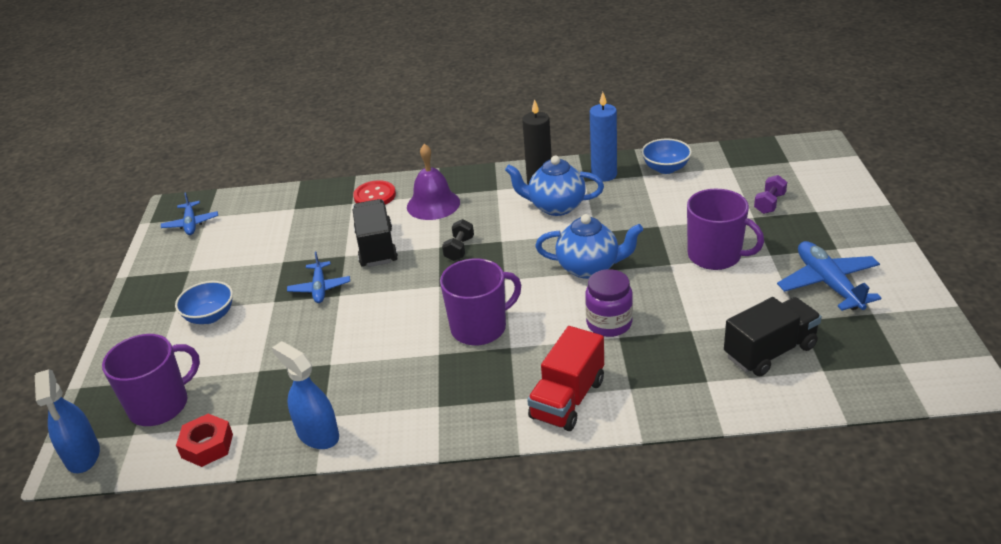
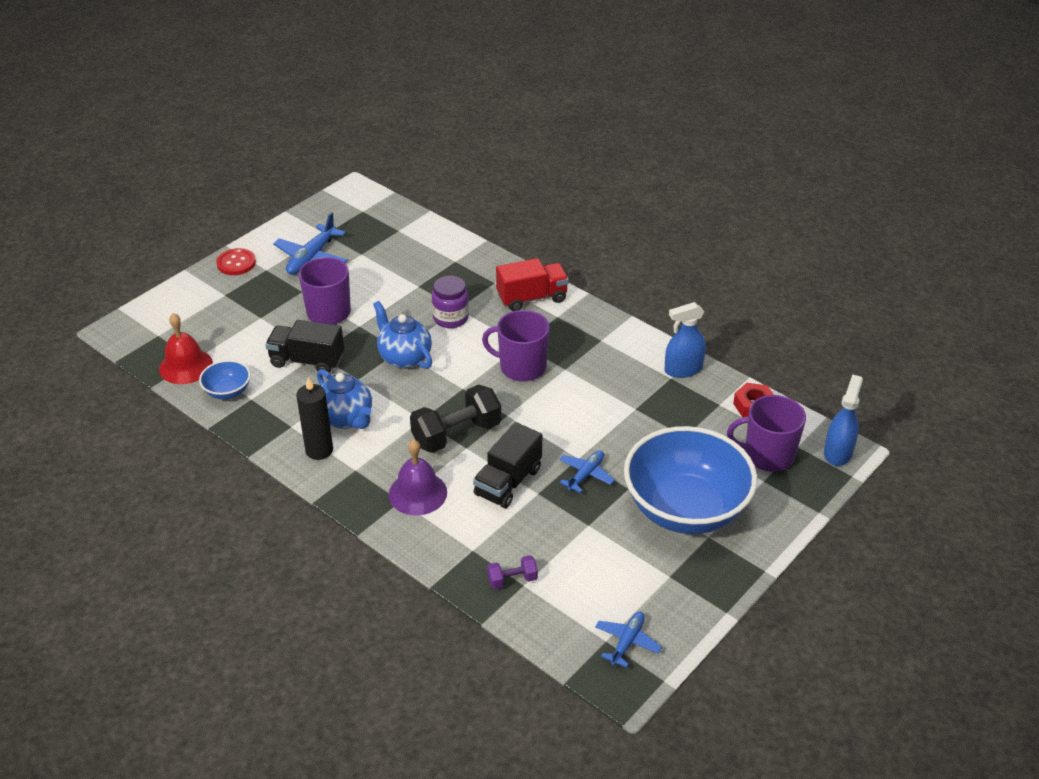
camera: 140 degrees left, 5 degrees up
blue bowl [175,281,233,324] -> blue bowl [624,426,757,534], size x2.35
blue spray bottle [272,341,339,449] -> blue spray bottle turned 75 degrees clockwise [664,302,706,378]
red button [353,180,396,205] -> red button moved to [216,248,256,275]
black dumbbell [442,219,474,261] -> black dumbbell [410,385,501,453], size x2.00
blue candle [590,92,617,182] -> none
black truck [724,297,822,376] -> black truck moved to [265,320,344,373]
purple dumbbell [754,175,787,214] -> purple dumbbell moved to [487,555,538,589]
none -> red bell [159,313,213,384]

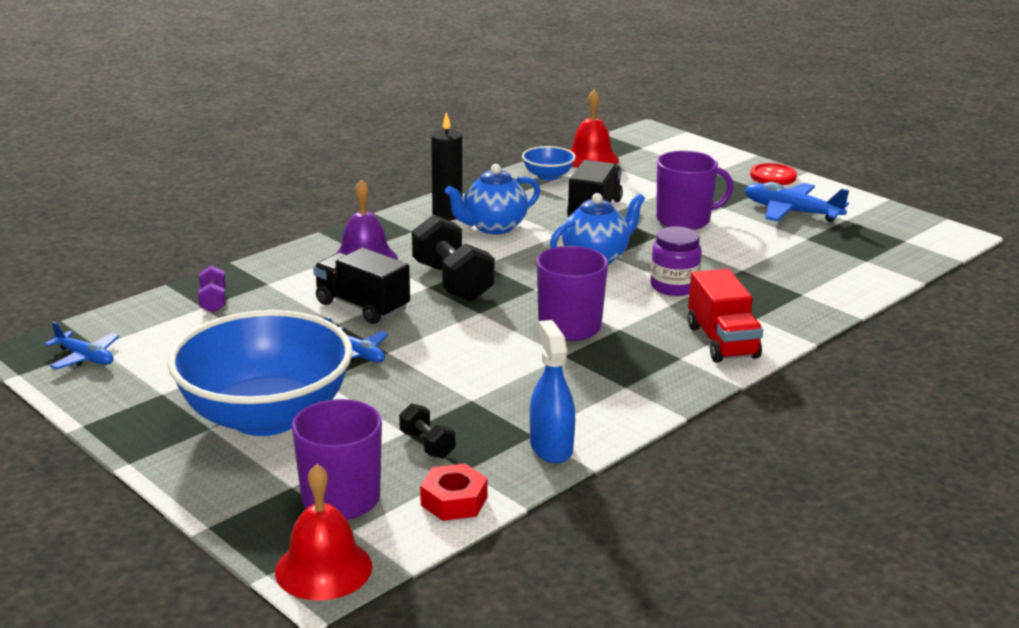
camera: 95 degrees right, 15 degrees down
blue spray bottle [824,375,863,466] -> red bell [275,464,372,601]
none -> black dumbbell [399,404,455,458]

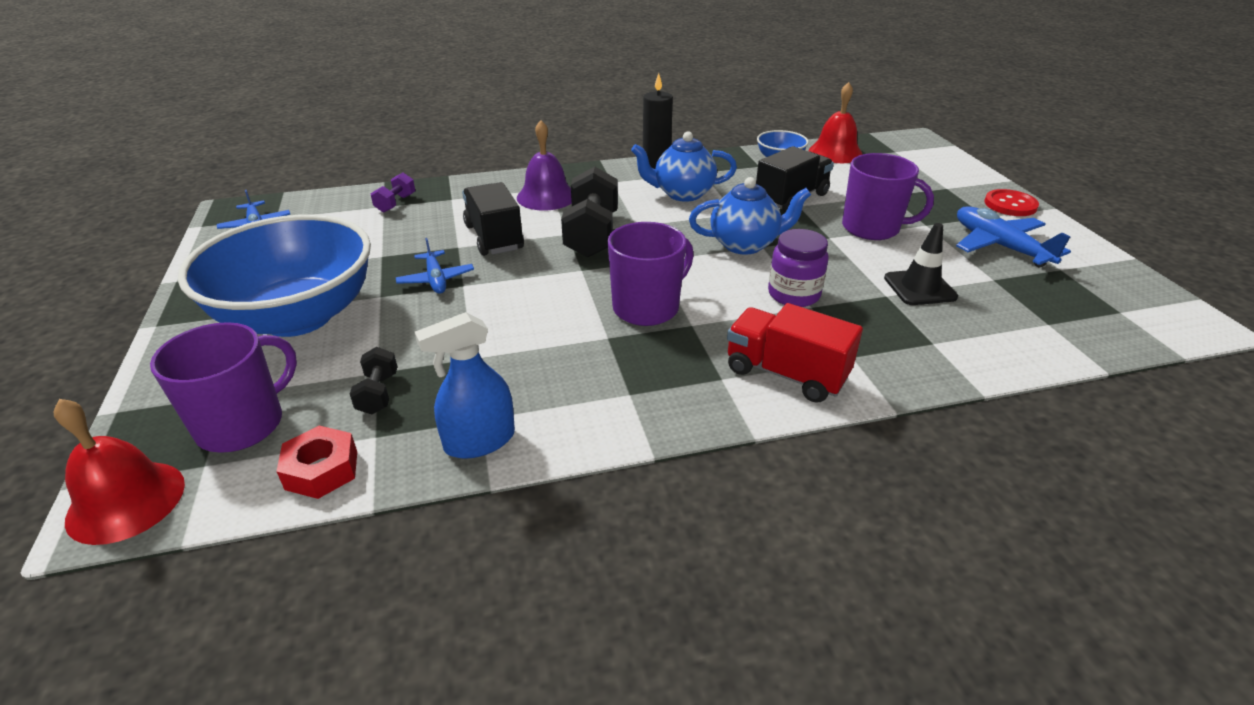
camera: 30 degrees right, 10 degrees up
blue spray bottle [530,320,575,463] -> blue spray bottle turned 135 degrees counterclockwise [415,312,515,459]
red truck [688,269,763,363] -> red truck turned 105 degrees clockwise [727,303,863,403]
none -> black traffic cone [884,223,958,305]

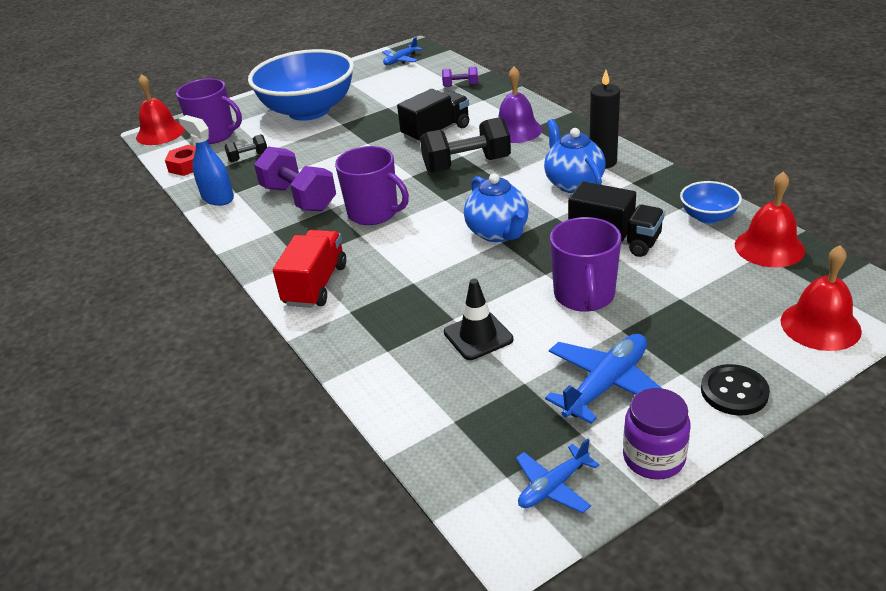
camera: 75 degrees right, 0 degrees up
blue plane [396,238,474,294] -> blue plane moved to [516,438,599,513]
purple jar [768,229,829,307] -> purple jar moved to [623,388,690,480]
red button [984,189,1039,216] -> black button [701,364,770,416]
none -> purple dumbbell [254,146,336,212]
none -> red bell [781,245,862,351]

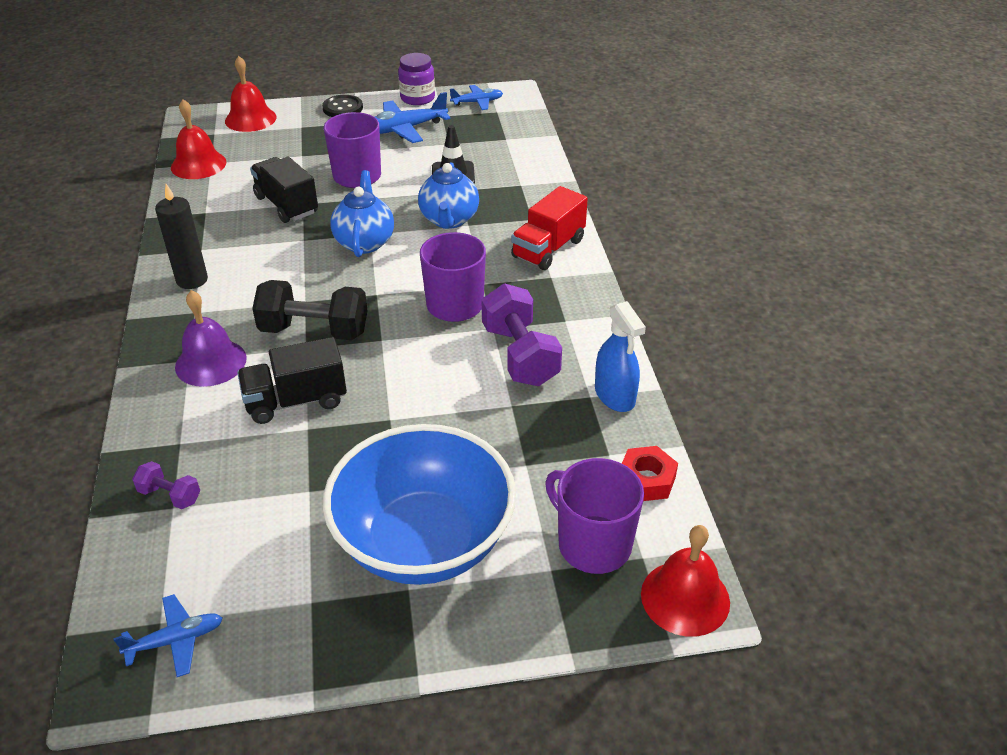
camera: 160 degrees left, 5 degrees up
black dumbbell [224,134,267,163] -> none
blue teapot [544,119,606,193] -> blue teapot moved to [418,162,479,229]
blue bowl [680,181,742,223] -> none

